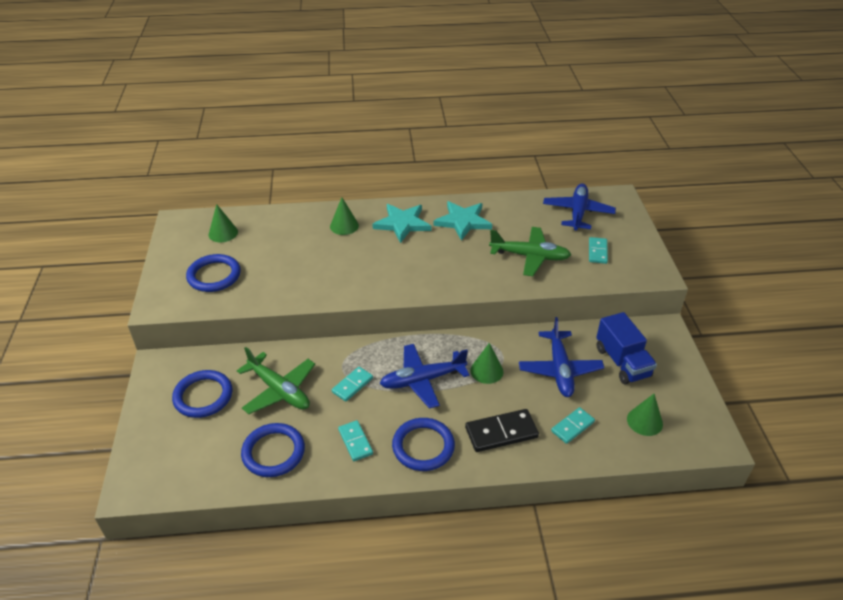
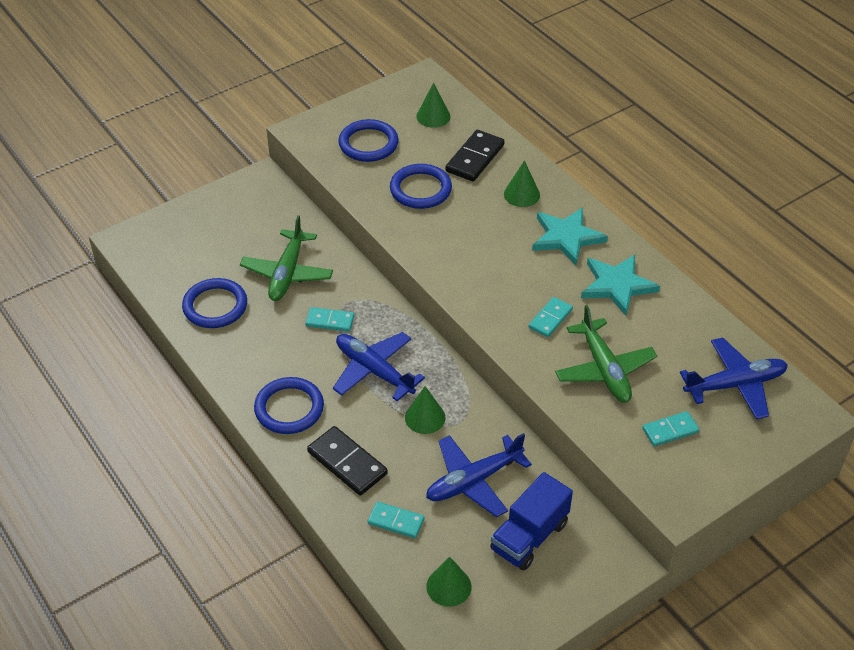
camera: 60 degrees right, 5 degrees up
blue ring [172,370,232,418] -> blue ring moved to [390,164,452,209]
turquoise domino [338,420,373,461] -> turquoise domino moved to [529,297,573,338]
none -> black domino [446,130,504,181]

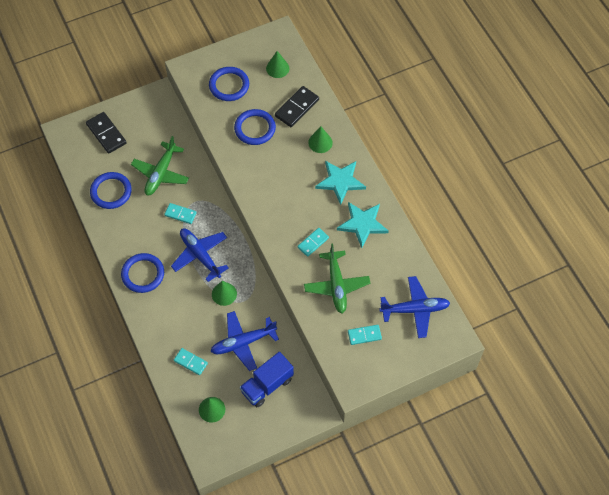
camera: 10 degrees right, 15 degrees up
black domino [307,426,388,495] -> black domino moved to [86,112,127,154]

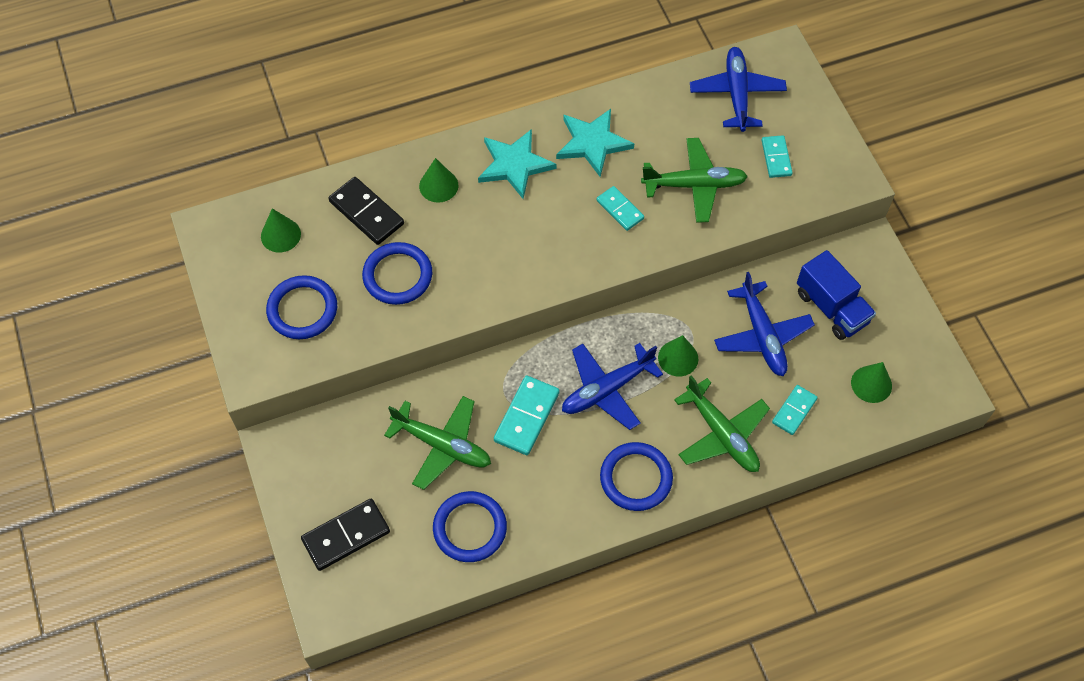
camera: 85 degrees left, 0 degrees up
turquoise domino [164,203,197,224] -> turquoise domino [494,375,560,455], size x1.56
none -> green plane [674,375,770,472]

